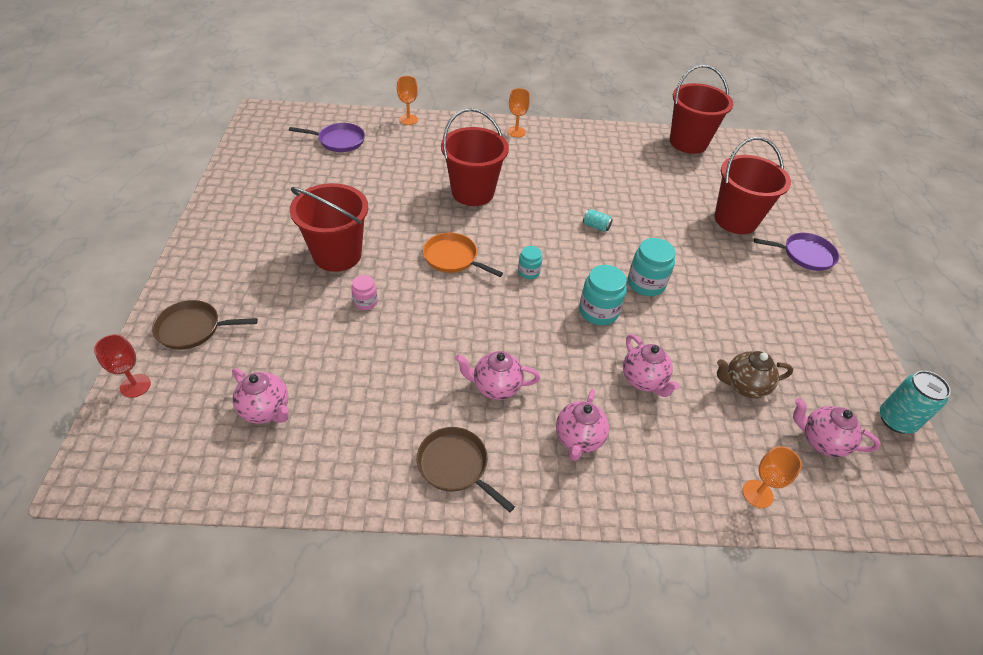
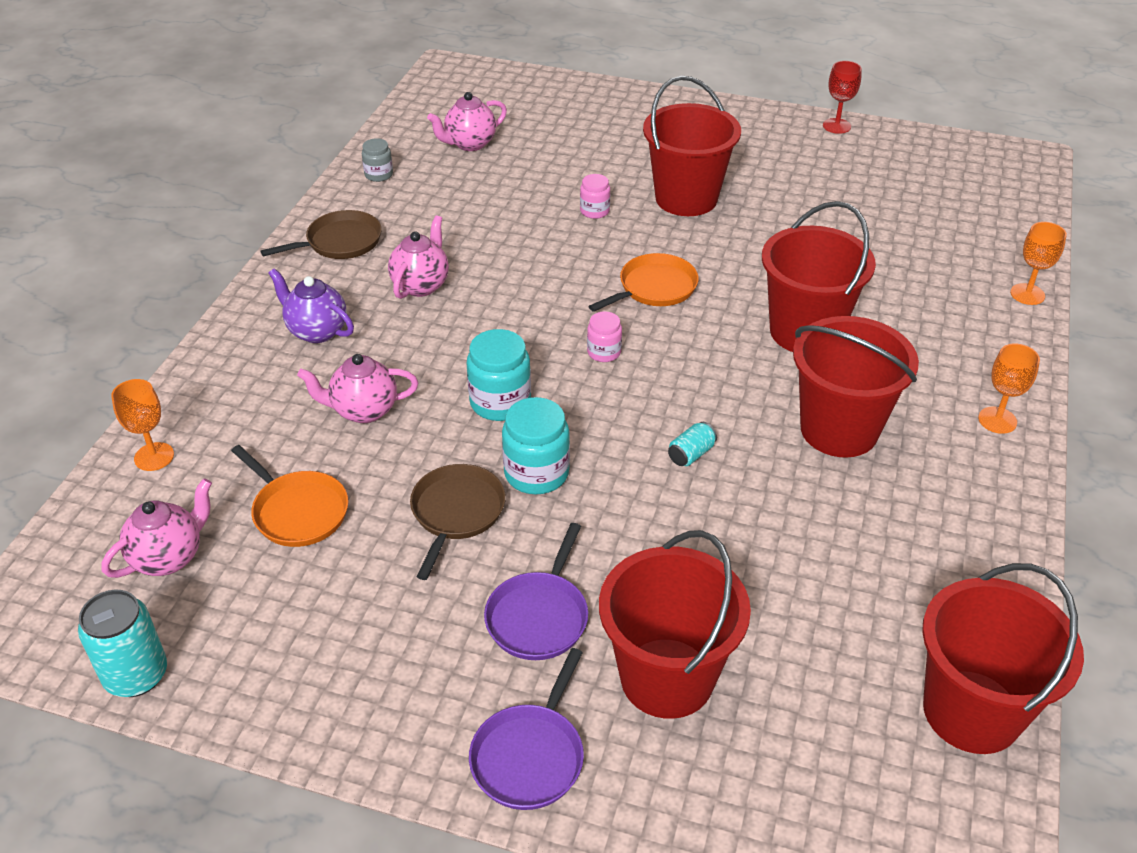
camera: 110 degrees right, 5 degrees down
red goblet [94,334,151,398] -> red goblet moved to [823,61,862,134]
brown pan [152,300,258,350] -> brown pan moved to [410,464,506,580]
purple pan [289,123,365,152] -> purple pan moved to [484,523,588,660]
turquoise jar [518,246,542,279] -> pink jar [587,311,622,362]
pink teapot [556,389,609,461] -> purple teapot [268,268,354,343]
brown teapot [717,351,793,399] -> orange pan [231,445,348,547]
none -> grey jar [362,138,393,182]
none -> red bucket [793,316,919,458]

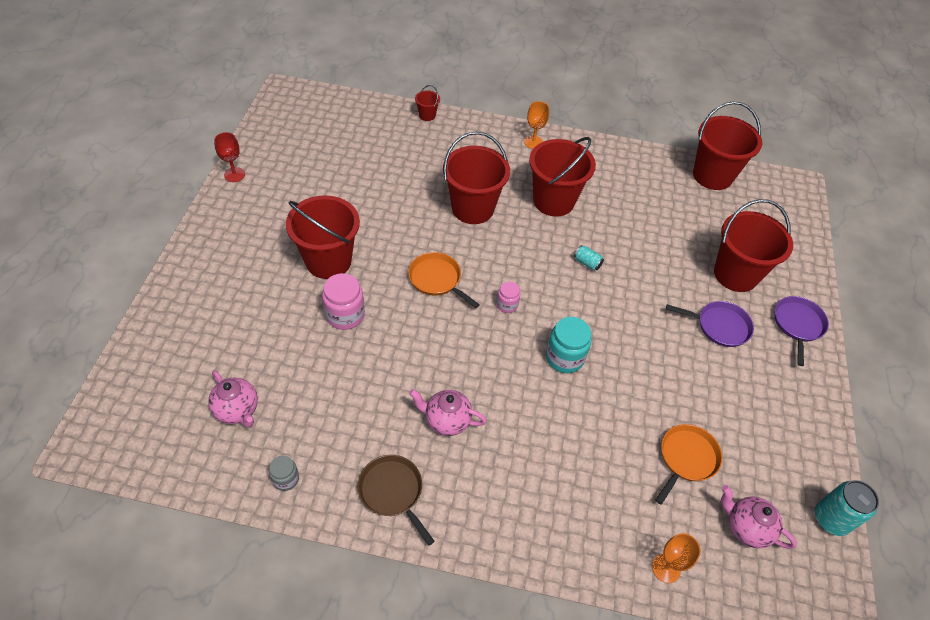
camera: 100 degrees left, 10 degrees up
purple teapot [268,268,354,343] -> none
pink teapot [297,354,418,423] -> none
brown pan [410,464,506,580] -> none
purple pan [469,648,584,810] -> purple pan turned 90 degrees counterclockwise [774,296,829,366]
turquoise jar [502,397,570,494] -> none
pink jar [580,174,610,219] -> pink jar [322,273,365,330], size x1.72
orange goblet [1010,222,1067,305] -> red bucket [415,85,440,121]

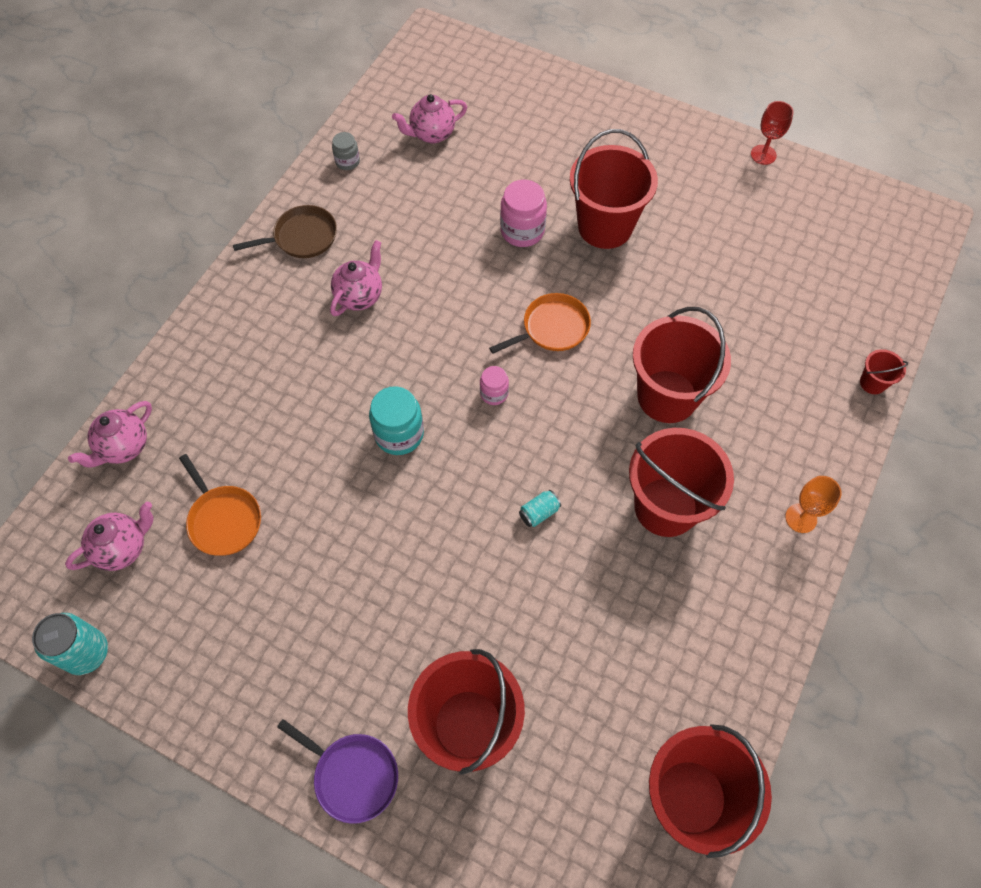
camera: 110 degrees right, 10 degrees up
orange goblet [652,533,701,583] -> pink teapot [68,401,152,468]
purple pan [666,301,754,347] -> none

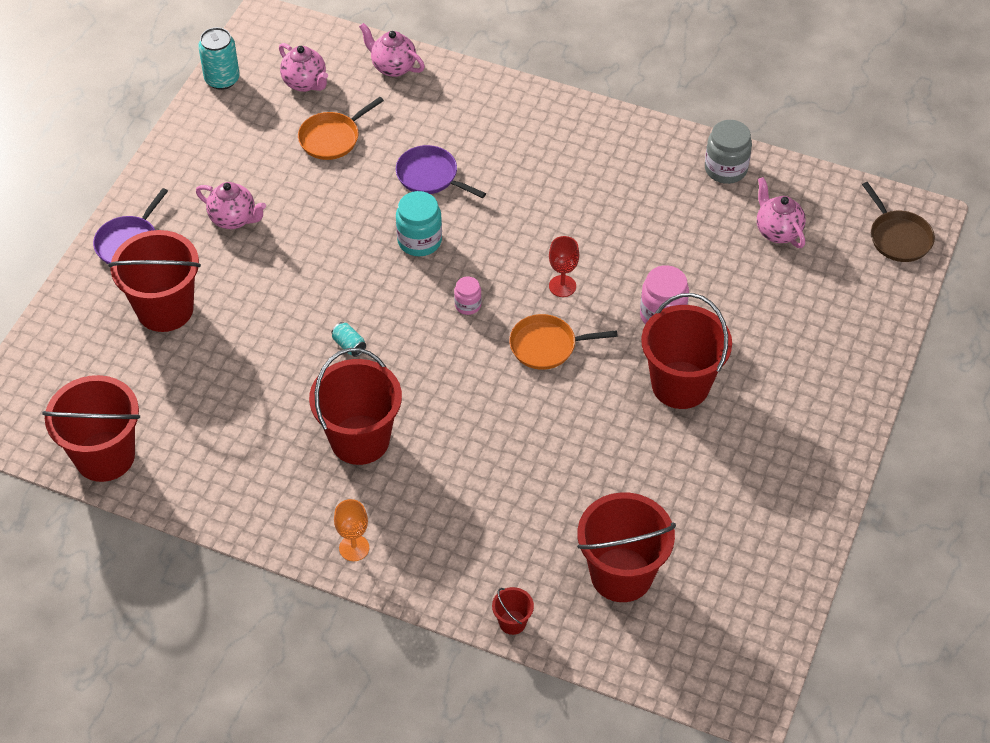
camera: 85 degrees right, 10 degrees down
brown pan [233,205,337,258] -> brown pan moved to [862,182,935,262]
pink teapot [330,240,382,316] -> pink teapot moved to [196,182,266,229]
grey jar [332,132,360,170] -> grey jar [705,120,752,184], size x1.72
orange pan [489,293,591,354] -> orange pan turned 120 degrees clockwise [509,314,618,370]
red bucket [633,307,731,423] -> red bucket moved to [577,492,676,602]
red goblet [751,101,794,165] -> red goblet moved to [549,236,579,297]
none -> purple pan [396,145,486,198]

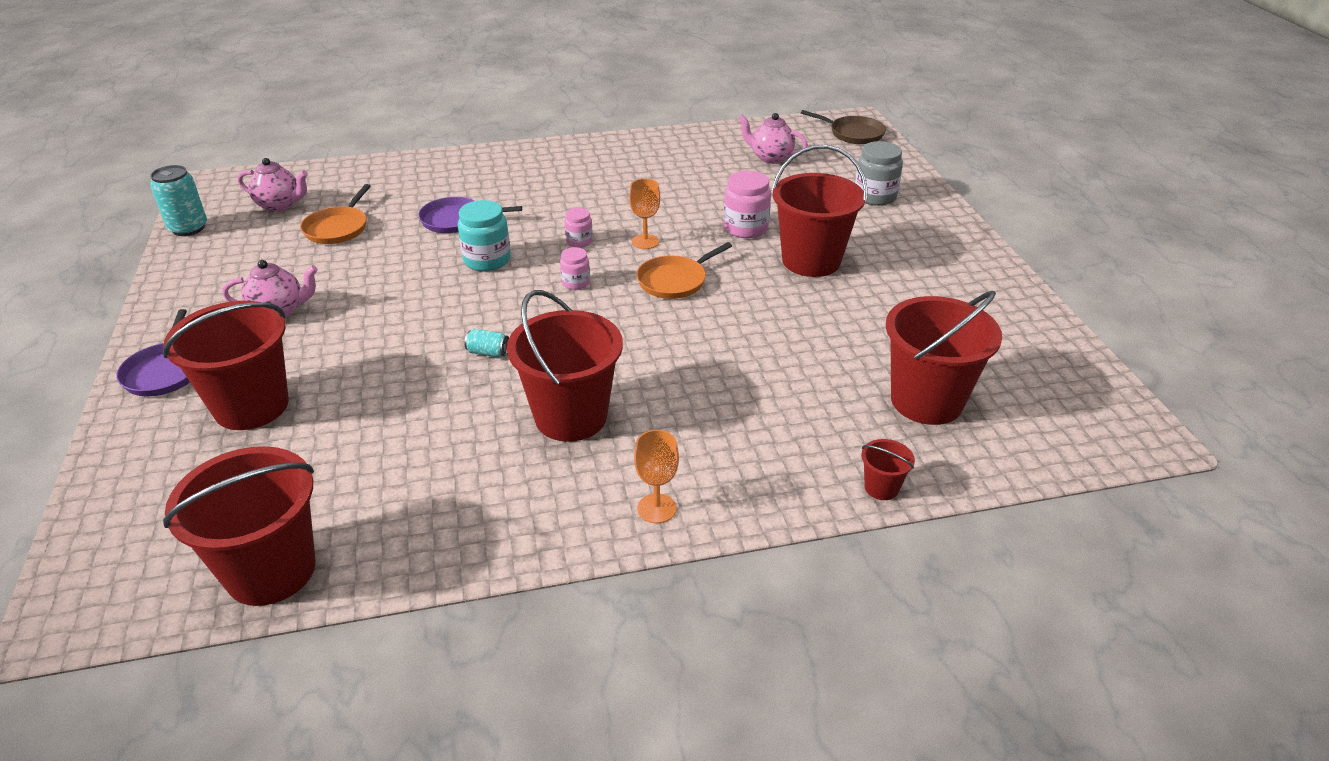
camera: 35 degrees left, 15 degrees down
pink teapot [359,23,425,77] -> none
red goblet [549,236,579,297] -> orange goblet [629,179,660,249]
grey jar [705,120,752,184] -> grey jar moved to [855,141,903,206]
none -> pink jar [564,208,593,248]

